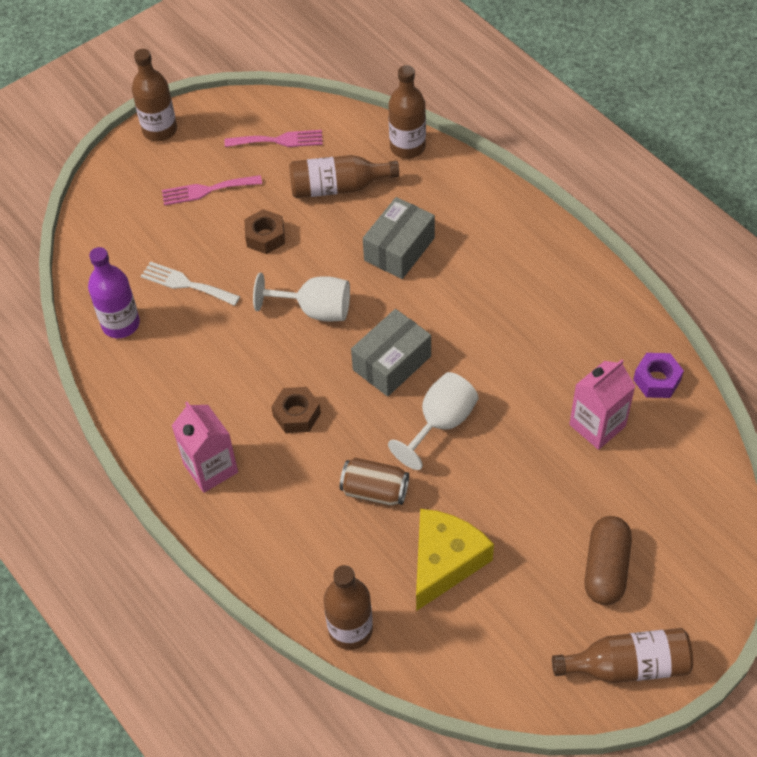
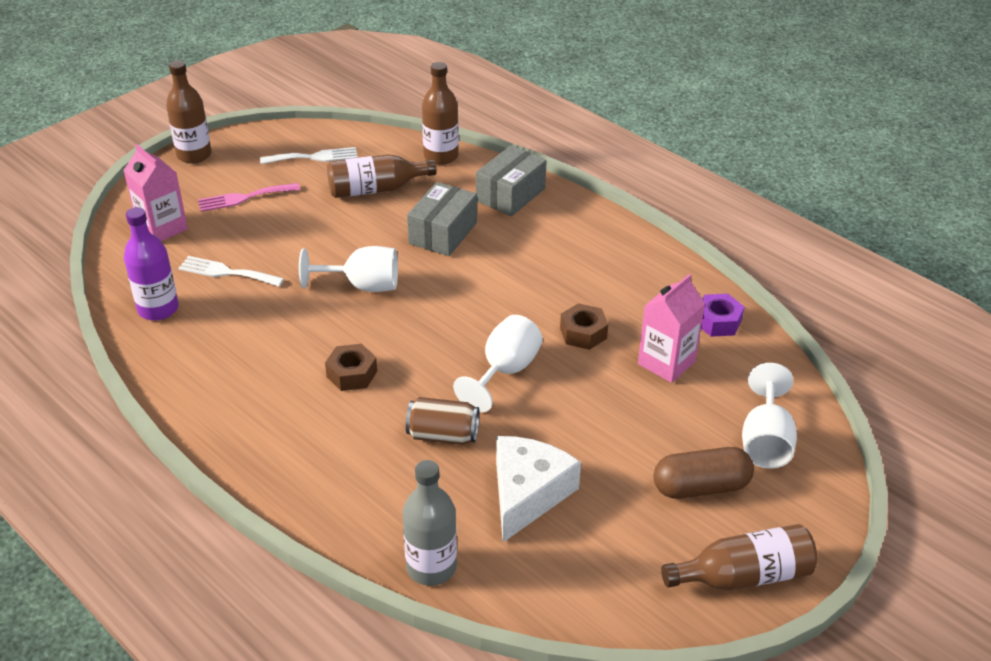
camera: 10 degrees left, 15 degrees down
pink carton [172,402,238,493] -> pink carton moved to [123,144,188,241]
pink fork [225,130,323,147] -> white fork [260,147,358,164]
brown nut [244,209,285,254] -> brown nut moved to [560,303,608,350]
brown bottle [324,565,373,650] -> grey bottle [402,460,457,586]
grey box [351,309,431,396] -> grey box moved to [476,146,547,216]
yellow cheese [416,509,494,611] -> white cheese [496,436,581,542]
brown capsule [584,516,632,605] -> brown capsule turned 75 degrees clockwise [653,447,754,499]
none -> white goblet [742,363,797,469]

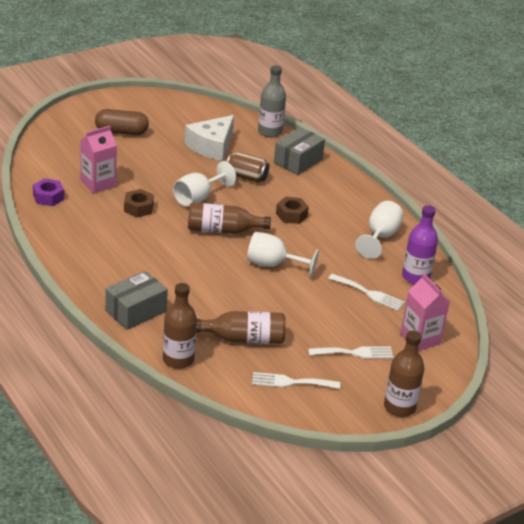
camera: 170 degrees left, 5 degrees down
pink fork [198,183,300,212] -> white fork [308,346,394,359]
grey box [407,182,477,256] -> grey box moved to [274,127,325,175]
brown bottle [661,524,817,591] -> brown bottle moved to [188,202,271,234]
white goblet [742,363,797,469] -> white goblet moved to [355,201,404,259]

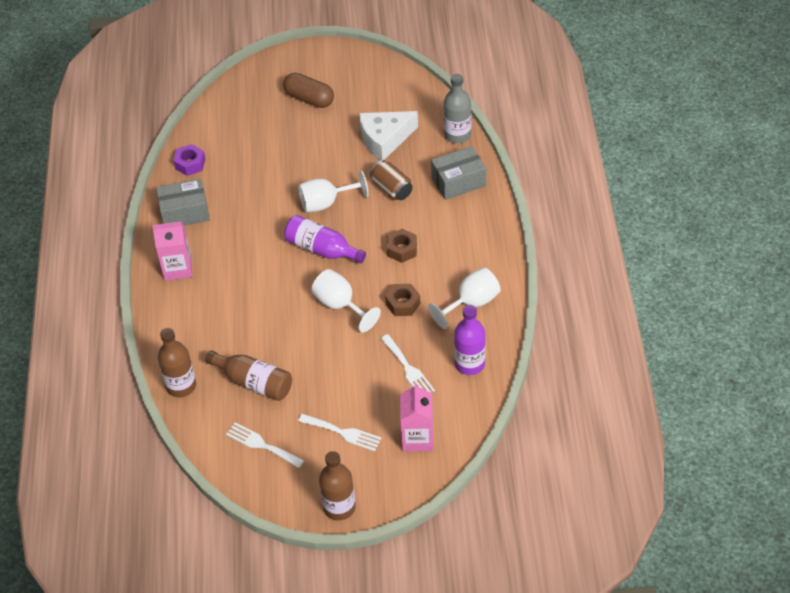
camera: 35 degrees right, 15 degrees up
pink carton [80,126,117,193] -> pink carton moved to [152,222,192,281]
grey box [105,271,168,330] -> grey box moved to [156,179,210,225]
brown nut [124,189,154,217] -> brown nut moved to [385,284,420,316]
brown bottle [188,202,271,234] -> purple bottle [284,215,366,263]

